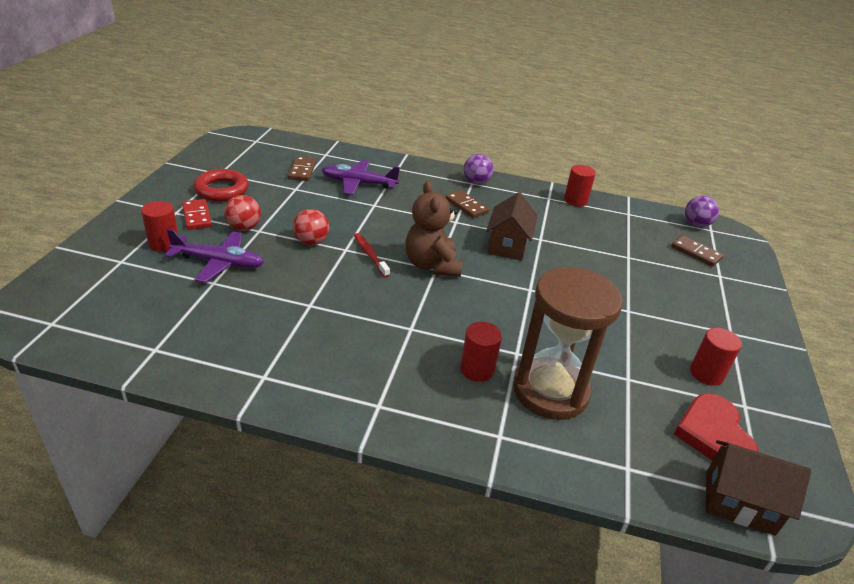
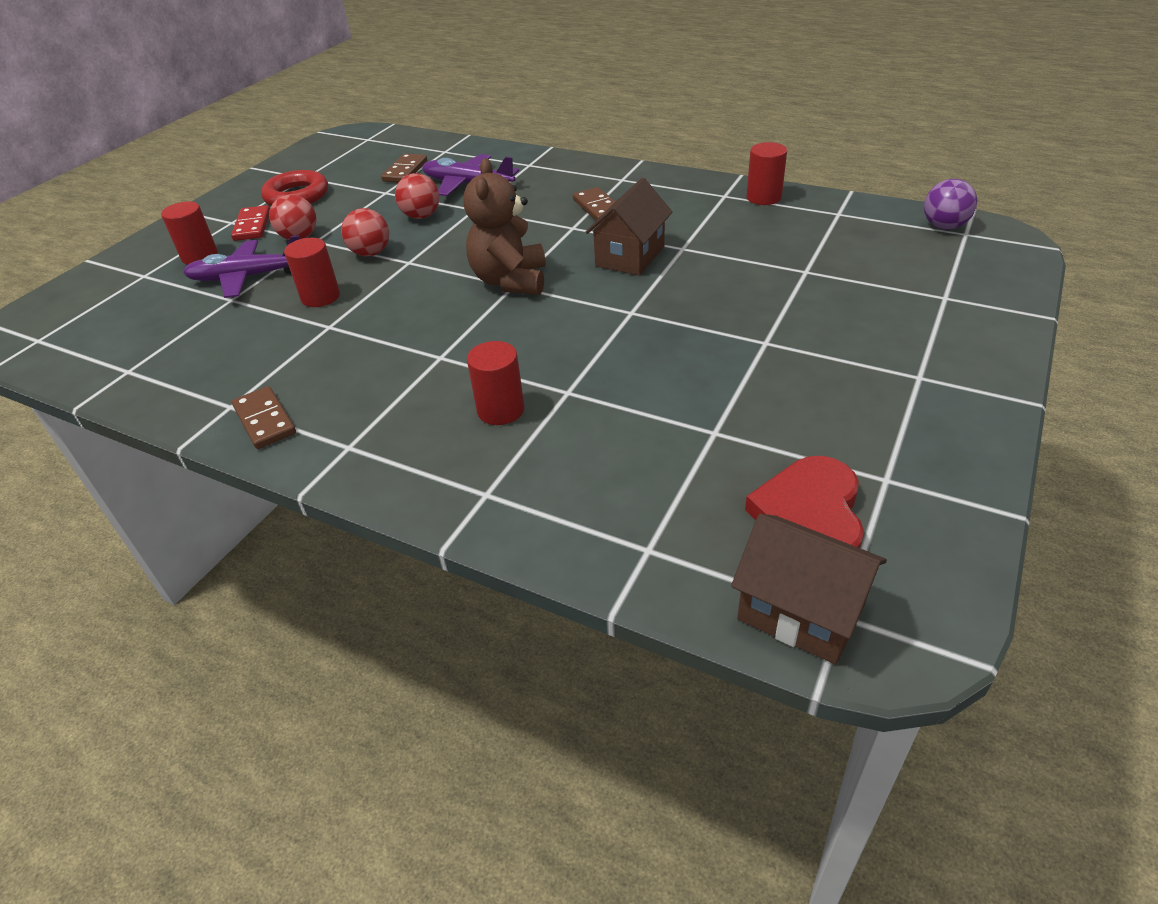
camera: 20 degrees right, 5 degrees up
purple plane [165,229,264,283] -> purple plane turned 150 degrees clockwise [183,235,300,298]
red toothbrush [354,233,390,277] -> none
purple ball [464,154,494,184] -> none
brown hourglass [514,267,623,420] -> none
brown domino [671,235,724,267] -> brown domino moved to [232,386,296,449]
red cylinder [690,328,742,386] -> red cylinder moved to [284,238,340,307]
none -> red ball [395,173,439,219]

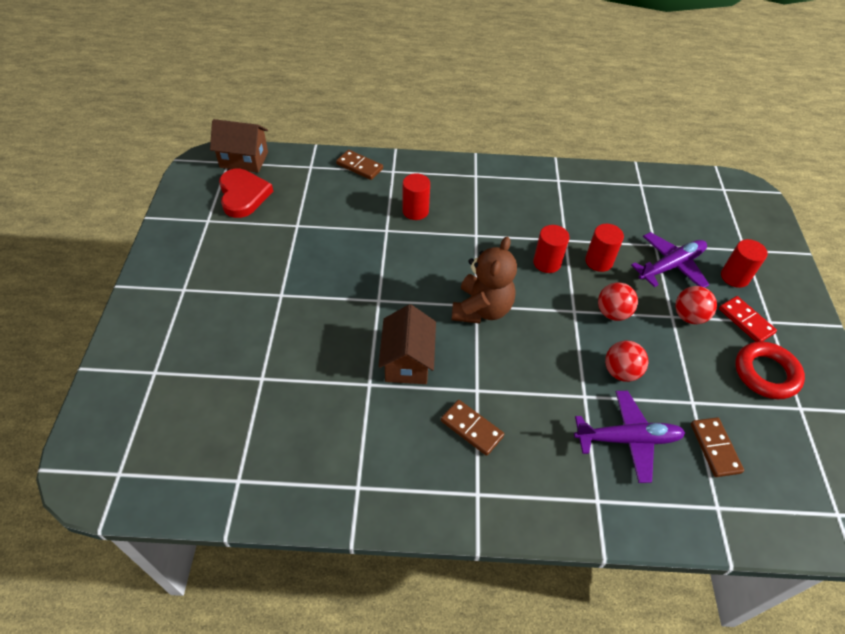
camera: 150 degrees right, 10 degrees up
brown domino [232,386,296,449] -> brown domino moved to [336,150,383,180]
brown teddy bear [463,158,546,295] -> brown teddy bear turned 45 degrees clockwise [452,237,517,324]
red cylinder [746,142,787,205] -> red cylinder moved to [533,225,569,273]
purple ball [924,179,977,230] -> none

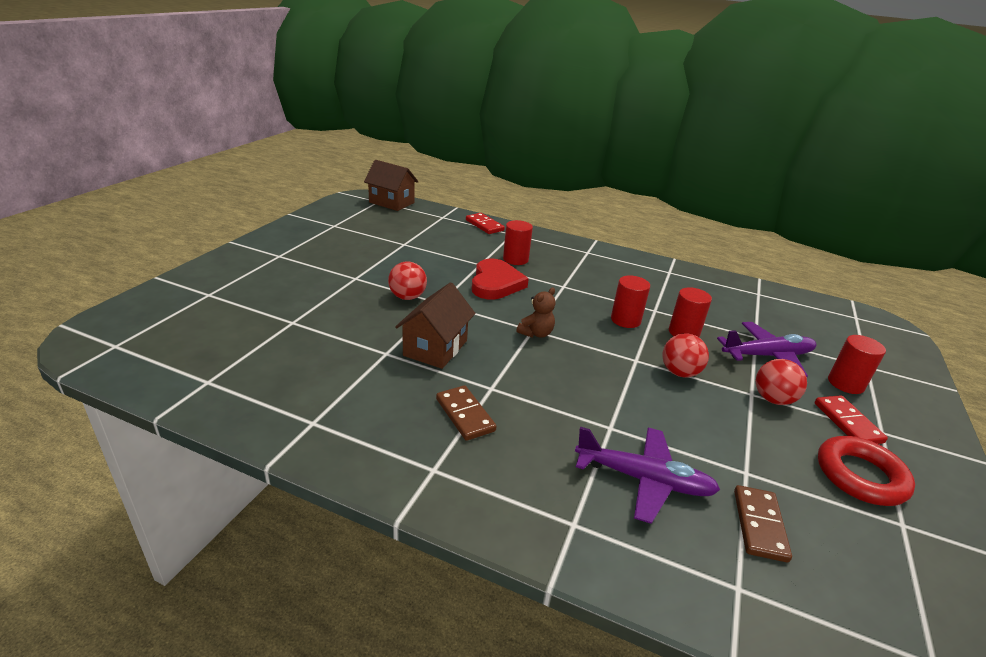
camera: 20 degrees right, 20 degrees down
red heart [219,169,273,218] -> red heart moved to [471,259,529,300]
brown domino [336,150,383,180] -> red domino [466,213,505,234]
brown teddy bear [452,237,517,324] -> brown teddy bear [516,288,555,338], size x0.53
red ball [605,341,648,382] -> red ball moved to [388,261,427,300]

